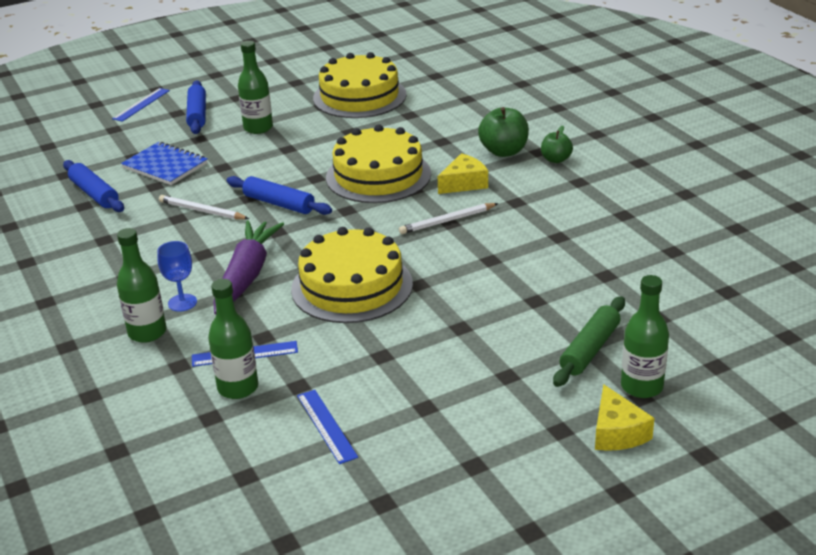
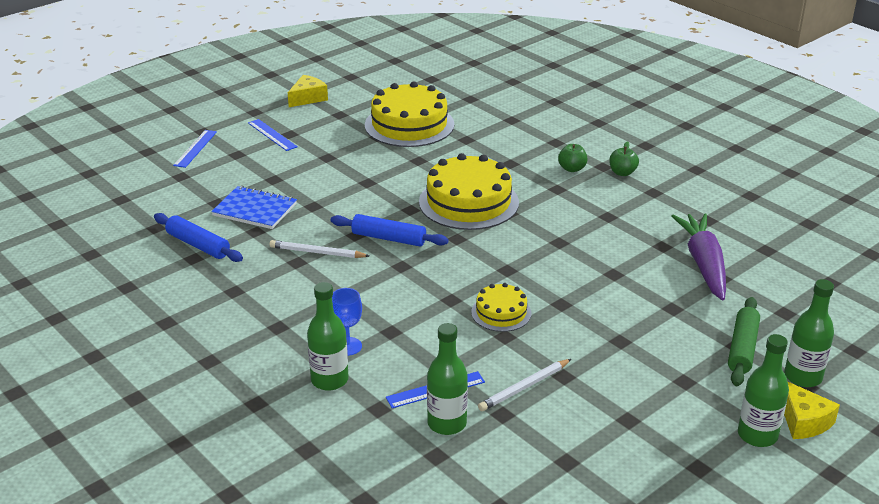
camera: 15 degrees left, 0 degrees up
blue rolling pin [186,80,206,134] -> none
purple carrot [214,220,284,315] -> purple carrot moved to [672,213,726,301]
green bottle [238,41,273,134] -> green bottle moved to [738,334,789,447]
yellow cake [291,227,413,323] -> yellow cake [471,283,532,332], size x0.52
blue ruler [297,390,358,464] -> blue ruler moved to [248,119,298,151]
white pencil [399,203,499,234] -> white pencil moved to [478,359,571,411]
yellow cheese [438,153,488,194] -> yellow cheese moved to [288,75,328,107]
green apple [478,107,529,157] -> green apple [558,144,588,172], size x0.62

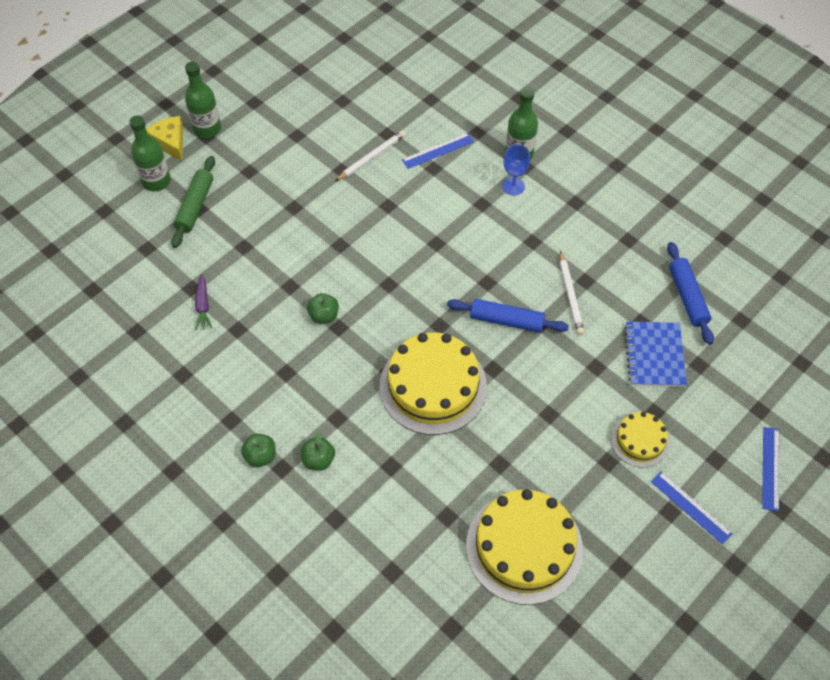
camera: 175 degrees right, 25 degrees up
blue rolling pin [154,213,243,262] -> blue rolling pin turned 45 degrees clockwise [667,242,714,345]
blue notebook [211,186,297,229] -> blue notebook turned 75 degrees clockwise [624,321,687,387]
white pencil [270,240,369,258] -> white pencil turned 75 degrees clockwise [560,251,584,335]
yellow cheese [288,75,328,107] -> none
green bottle [427,323,468,435] -> none
yellow cake [471,283,532,332] -> yellow cake moved to [611,412,670,468]
purple carrot [672,213,726,301] -> purple carrot [195,274,212,330], size x0.47
none -> green apple [307,293,339,324]

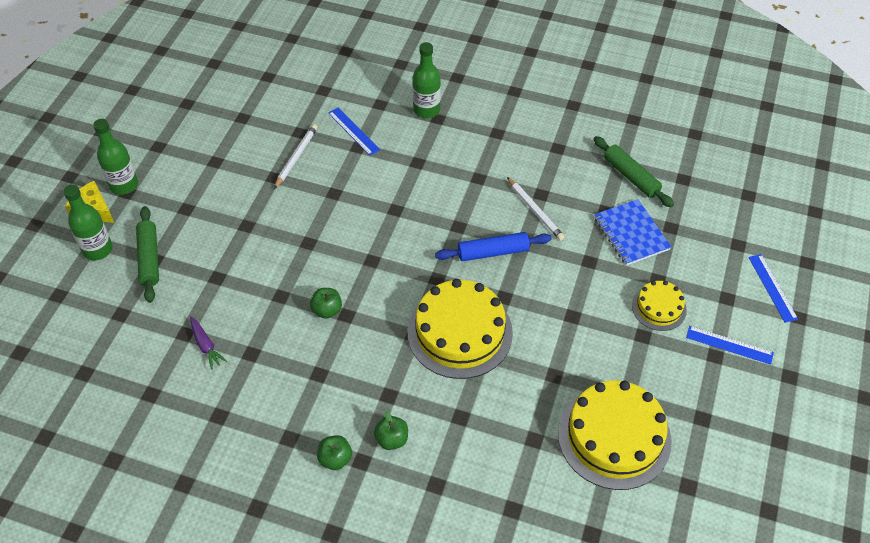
camera: 25 degrees left, 5 degrees down
blue ruler [402,133,474,169] -> blue ruler turned 75 degrees counterclockwise [328,107,380,155]
blue goblet [502,144,530,195] -> none
blue rolling pin [667,242,714,345] -> green rolling pin [594,136,674,207]

